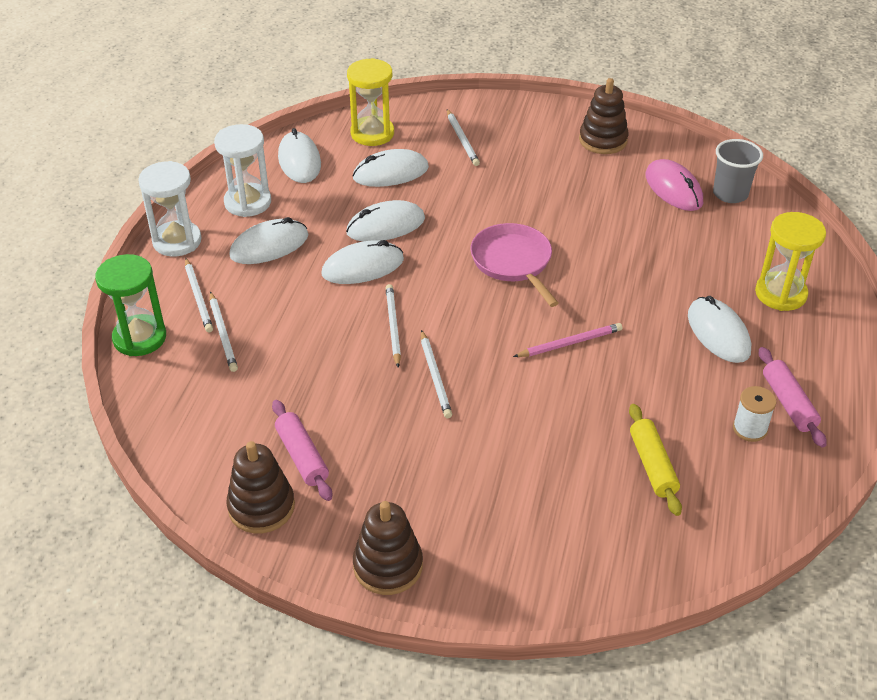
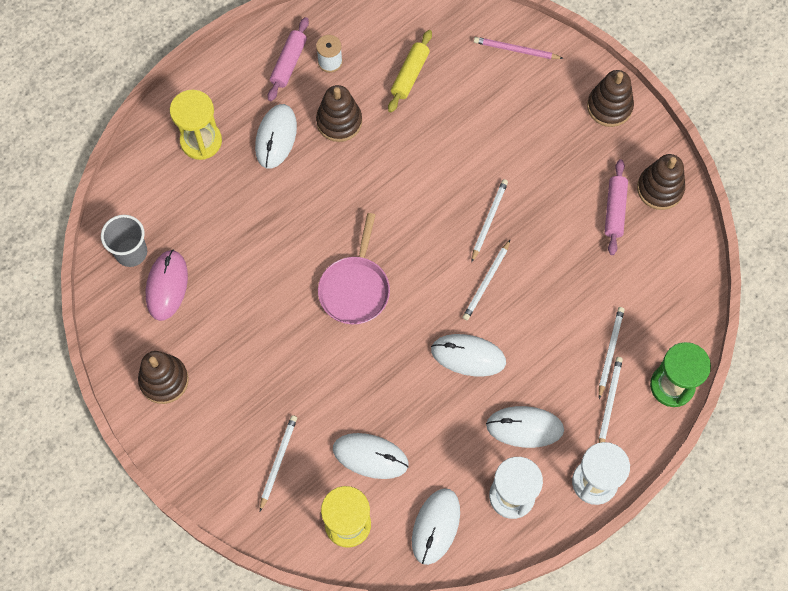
camera: 145 degrees left, 25 degrees up
white mouse [346,200,425,241] -> none
pink pencil [513,323,622,357] -> pink pencil moved to [474,37,564,59]
none -> brown stacking toy [316,85,362,142]

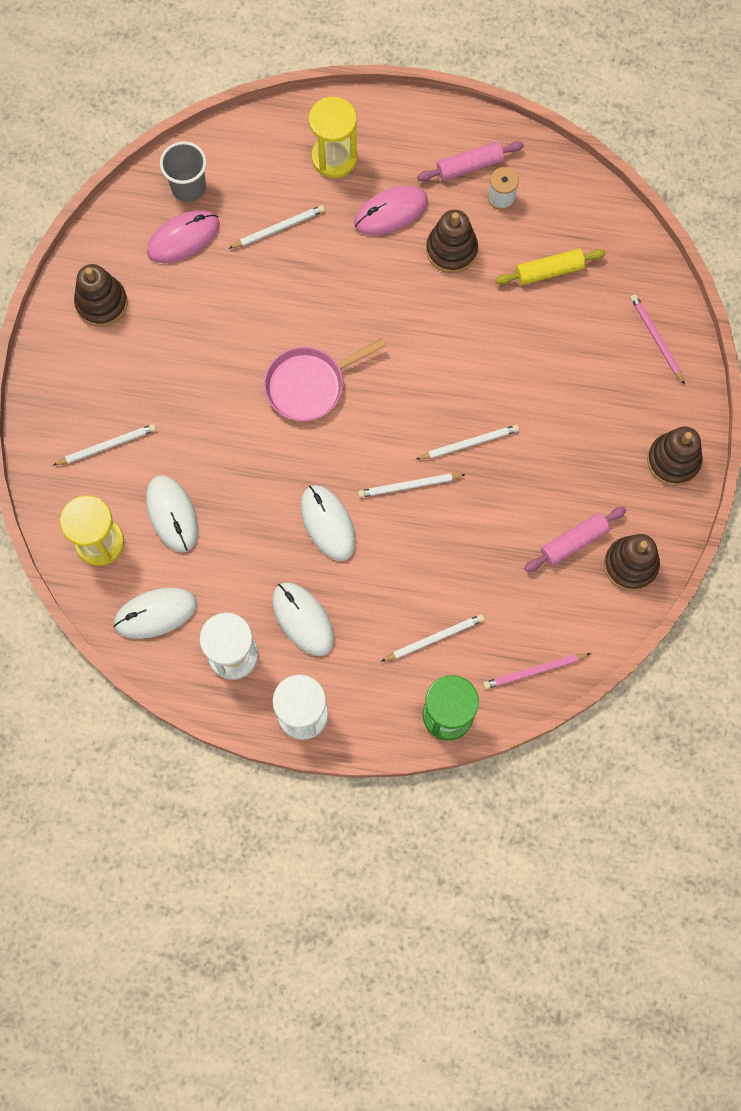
camera: 50 degrees right, 5 degrees up
white mouse [255,104,297,169] -> pink mouse [354,186,428,236]
white pencil [599,357,623,443] -> white pencil moved to [228,205,325,249]
none -> pink pencil [483,653,591,689]

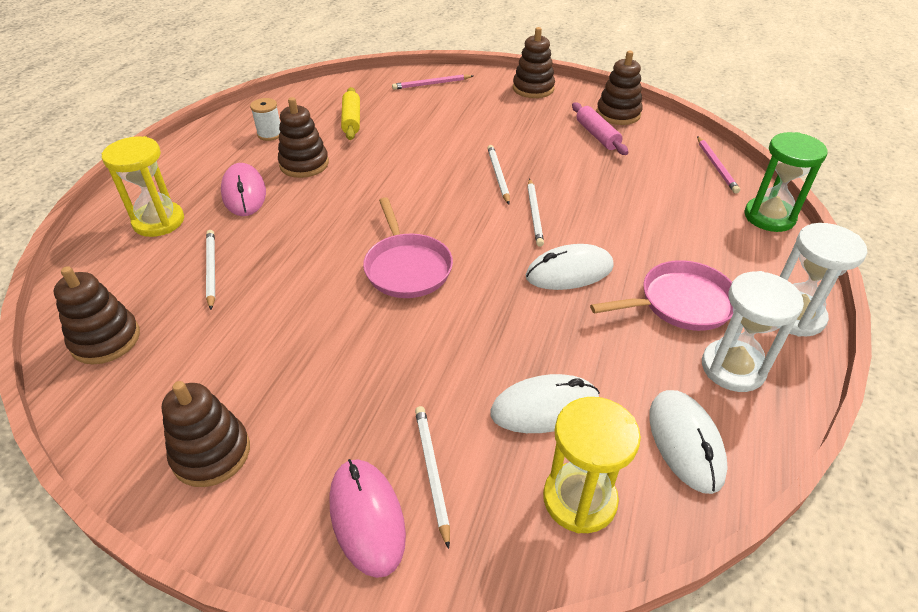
camera: 80 degrees left, 30 degrees down
pink mouse [147,210,220,263] -> pink mouse moved to [329,459,406,578]
grey cup [160,141,207,202] -> brown stacking toy [54,266,140,364]
white mouse [272,583,334,656] -> pink pan [590,260,733,331]
white pencil [381,614,484,662] -> none
pink rolling pin [417,141,523,181] -> none

